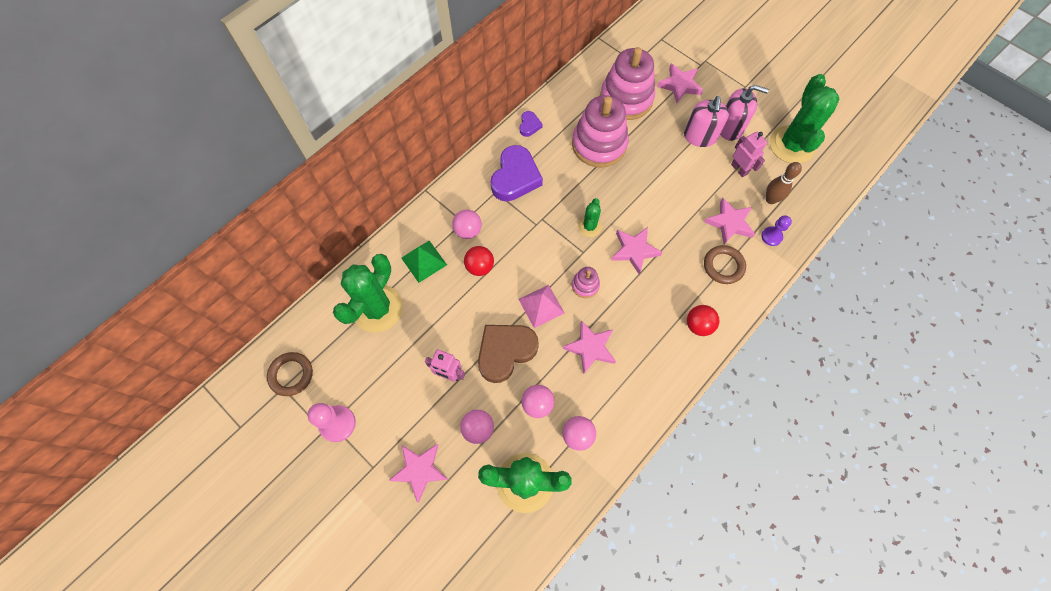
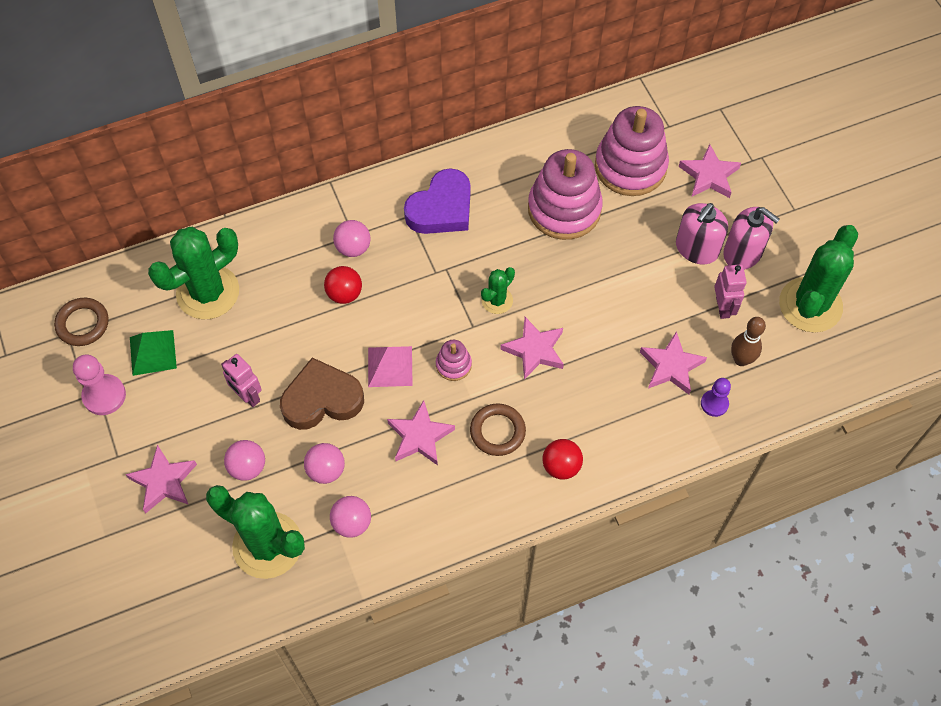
camera: 25 degrees right, 5 degrees down
green pyramid [401,241,447,283] -> green pyramid moved to [130,330,177,376]
purple heart [520,111,543,137] -> none
brown ring [704,245,746,284] -> brown ring moved to [470,403,526,456]

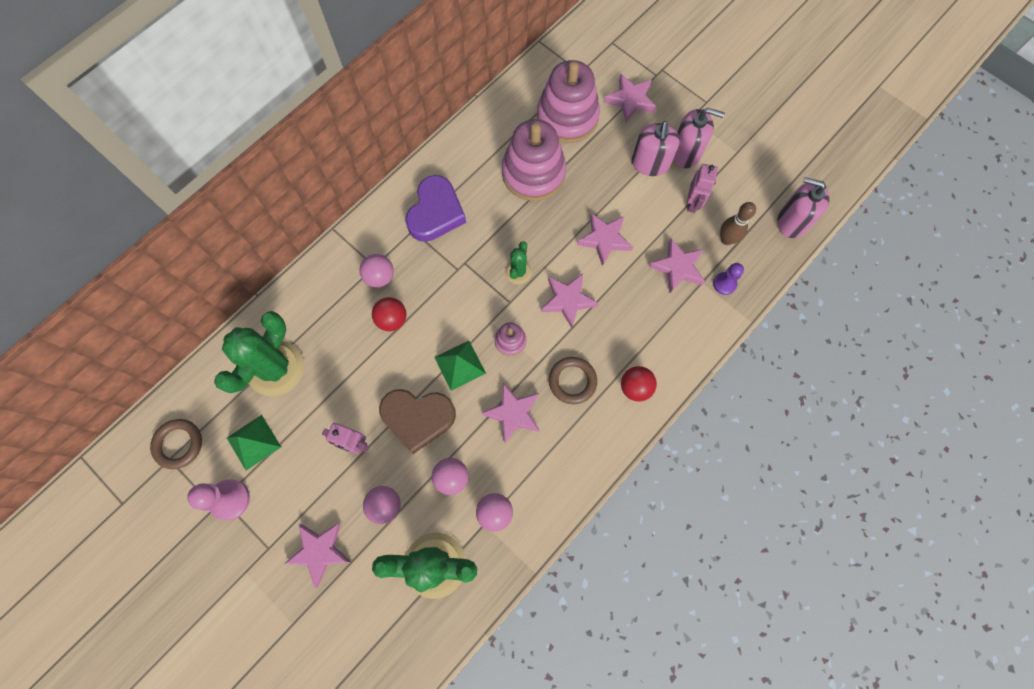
camera: 25 degrees left, 10 degrees up
brown heart [280,358,364,430] -> brown heart turned 135 degrees counterclockwise [379,389,456,454]
pink pyramid [368,346,413,387] -> green pyramid [435,341,486,391]
pink robot [714,264,747,319] -> pink robot turned 45 degrees clockwise [687,164,718,213]
green cactus [779,225,858,333] -> none
none -> pink star [577,213,633,266]
none -> pink soap dispenser [777,177,829,238]

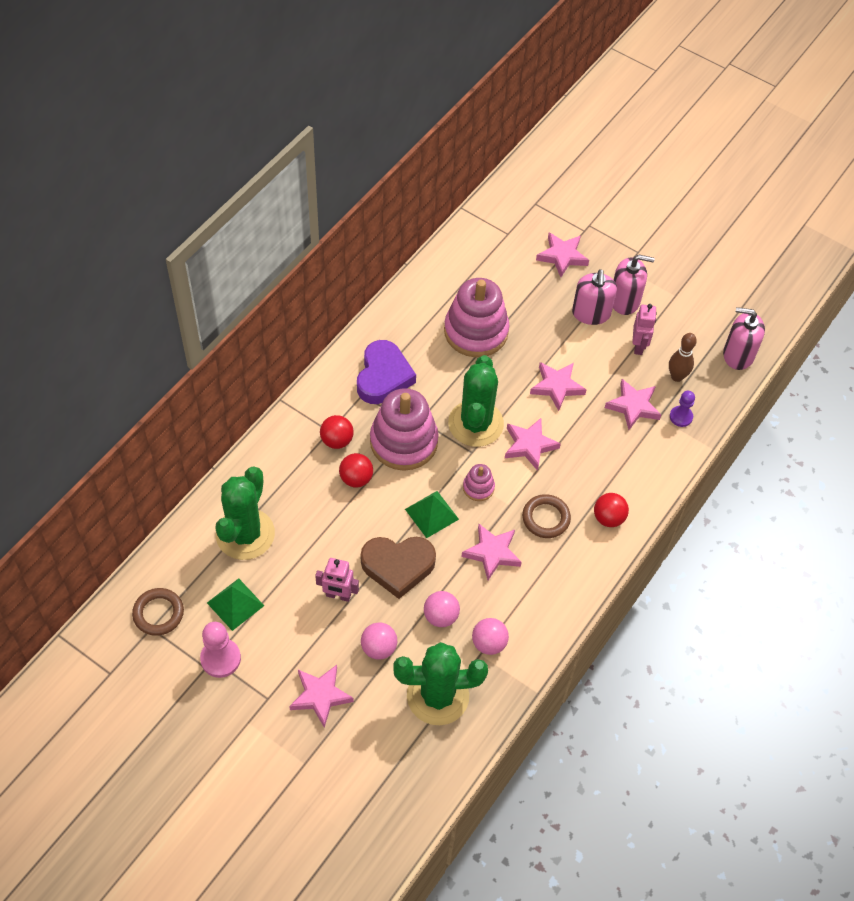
camera: 10 degrees left, 15 degrees down
pink ball [360,254,394,288] -> red ball [320,415,354,449]
green cactus [505,241,532,284] -> green cactus [448,355,504,447], size x2.01
pink stacking toy [537,60,600,143] -> pink stacking toy moved to [370,388,438,471]

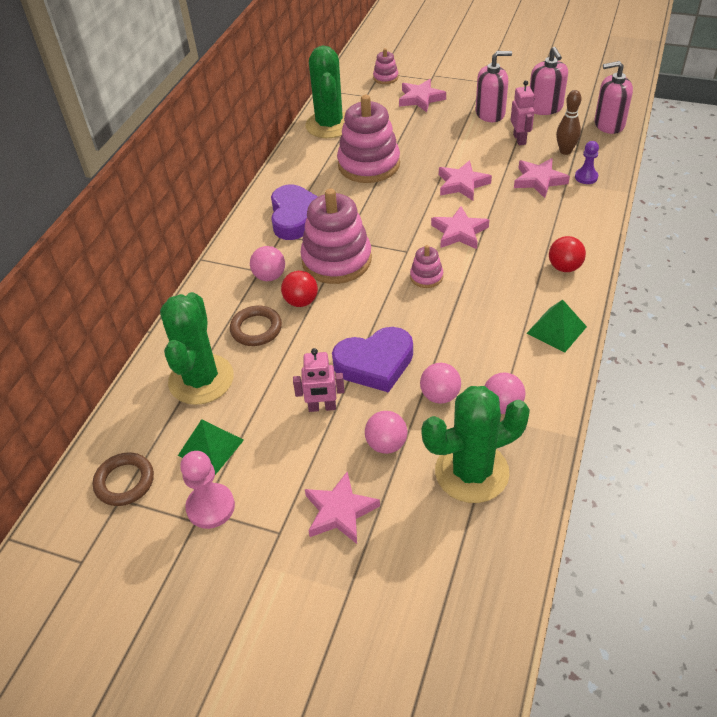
camera: 10 degrees left, 10 degrees down
red ball [320,415,354,449] -> pink ball [250,246,285,281]
brown heart [361,537,436,599] -> purple heart [332,327,413,393]
green pyramid [405,491,459,538] -> green pyramid moved to [527,299,587,353]
green cactus [448,355,504,447] -> green cactus moved to [305,46,345,138]
pink star [461,524,522,580] -> none
brown ring [522,494,571,538] -> brown ring moved to [230,306,282,346]
pink soap dispenser [572,269,617,325] -> pink soap dispenser moved to [530,47,568,115]
none -> pink stacking toy [373,48,399,84]

